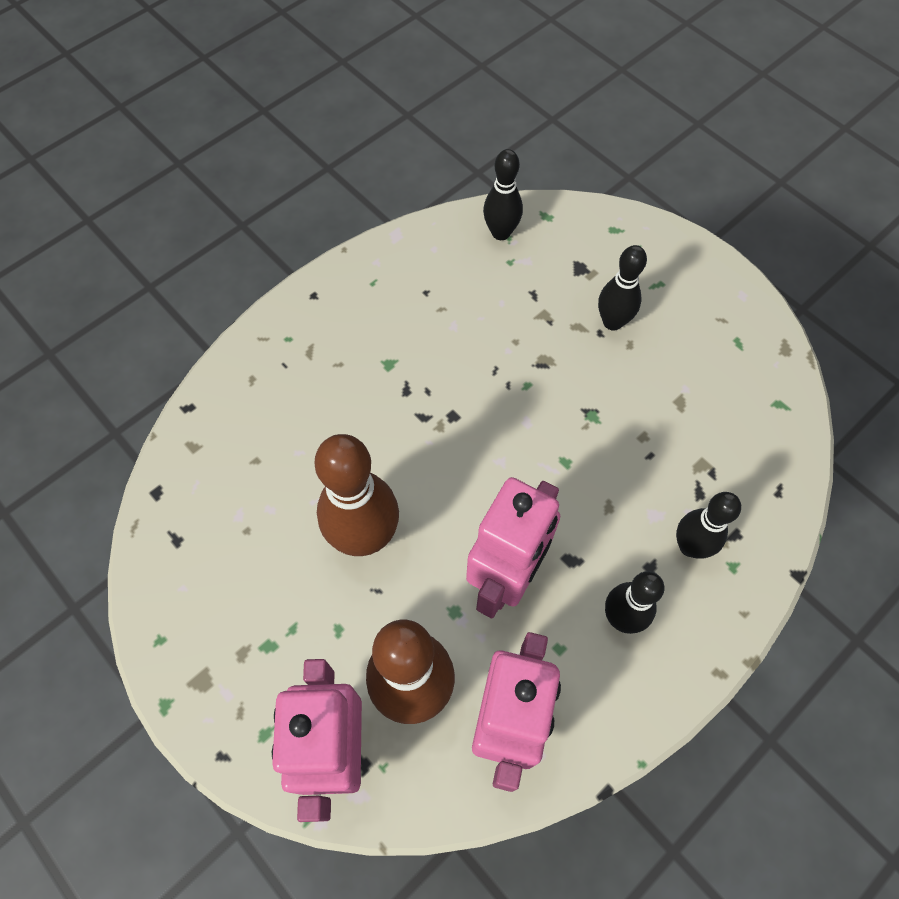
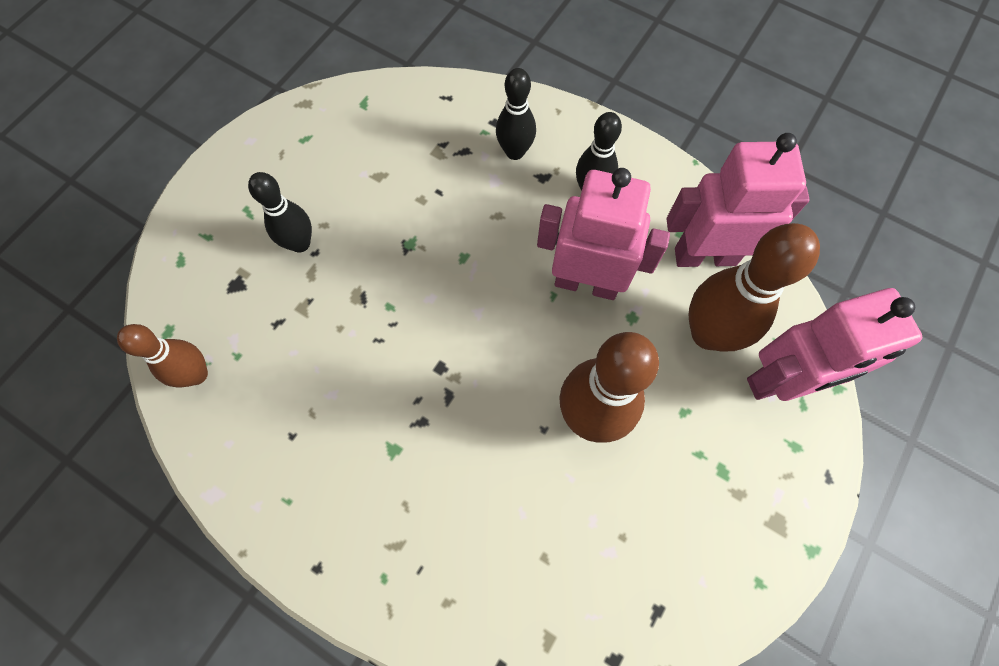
camera: 105 degrees left, 5 degrees up
black bowling pin [483,149,523,240] -> brown bowling pin [117,324,208,388]

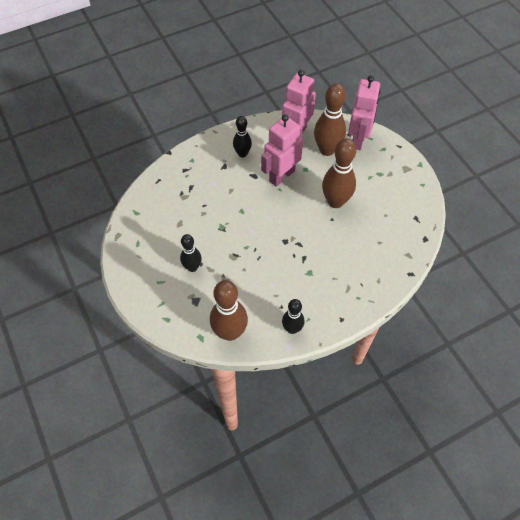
camera: 60 degrees left, 10 degrees down
brown bowling pin [117,324,208,388] -> brown bowling pin [210,280,248,341], size x1.66
black bowling pin [496,68,536,160] -> black bowling pin moved to [282,299,305,334]

